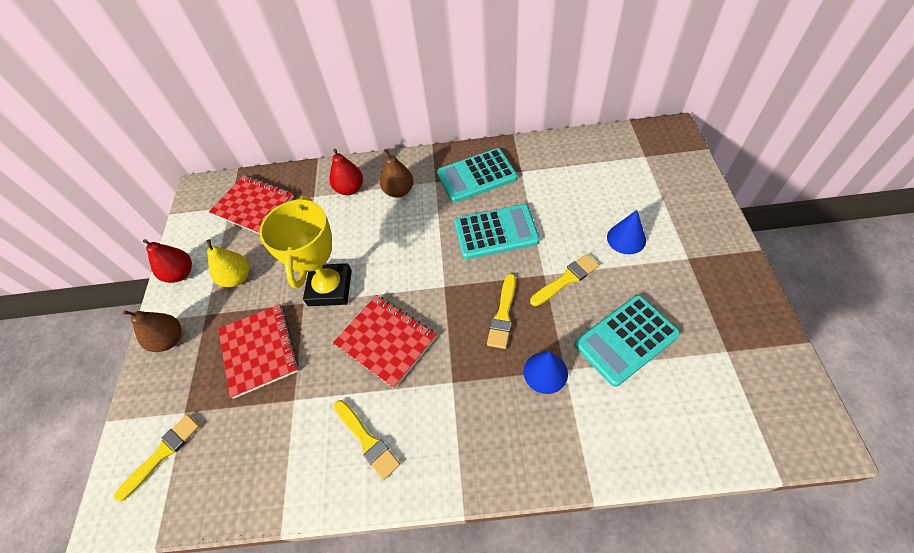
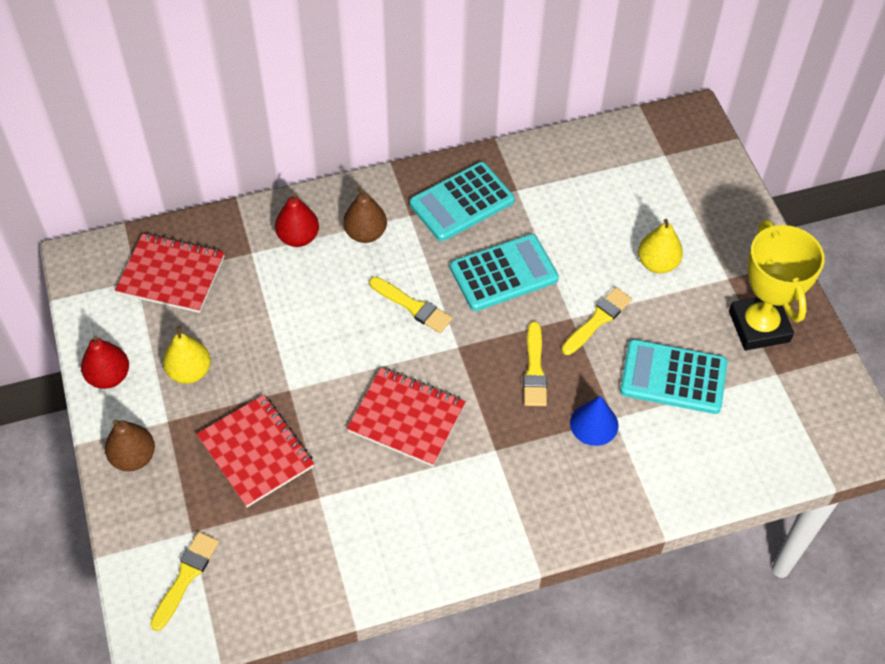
camera: 20 degrees left, 0 degrees up
yellow trophy [259,196,352,306] -> yellow trophy moved to [729,220,825,351]
yellow brush [334,400,400,480] -> yellow brush moved to [369,277,452,333]
turquoise calculator [575,295,680,387] -> turquoise calculator turned 60 degrees clockwise [620,339,727,414]
blue cone [607,210,646,254] -> yellow pear [638,219,683,273]

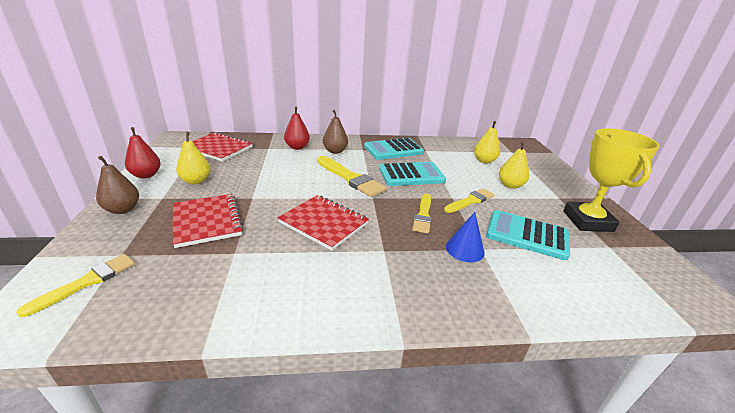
camera: 10 degrees right, 25 degrees down
yellow brush [369,277,452,333] -> yellow brush [317,156,386,197], size x1.53
none -> yellow pear [474,121,500,163]

